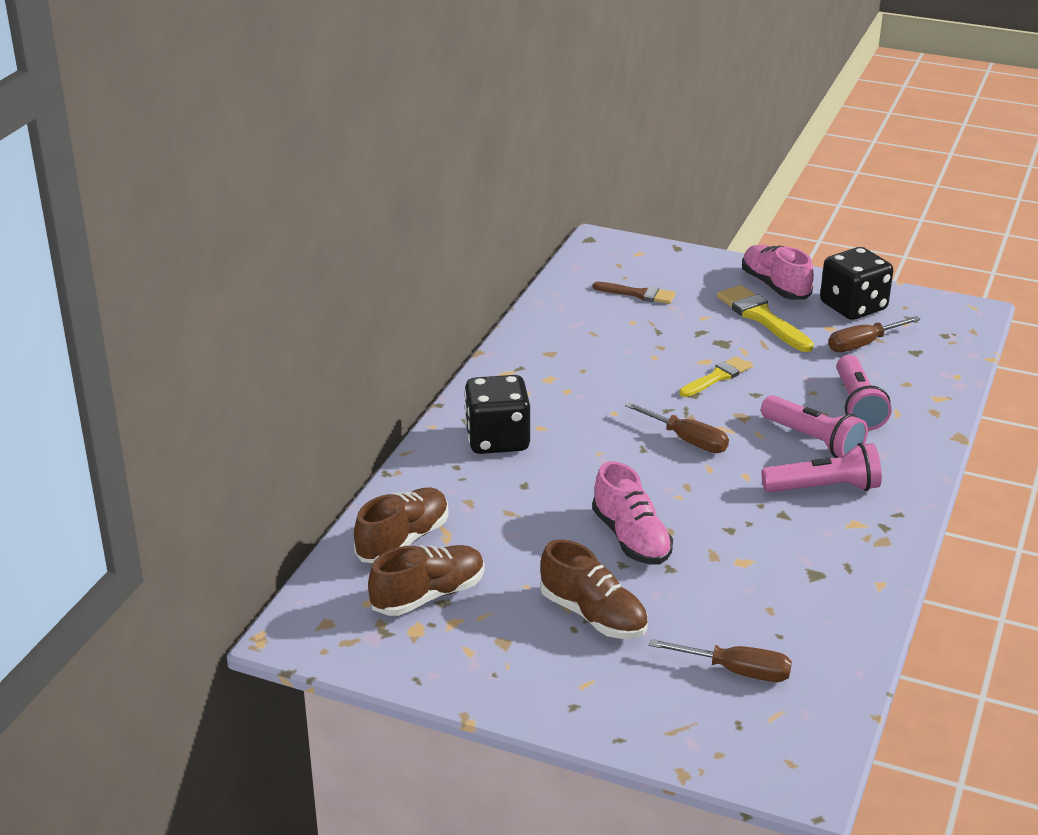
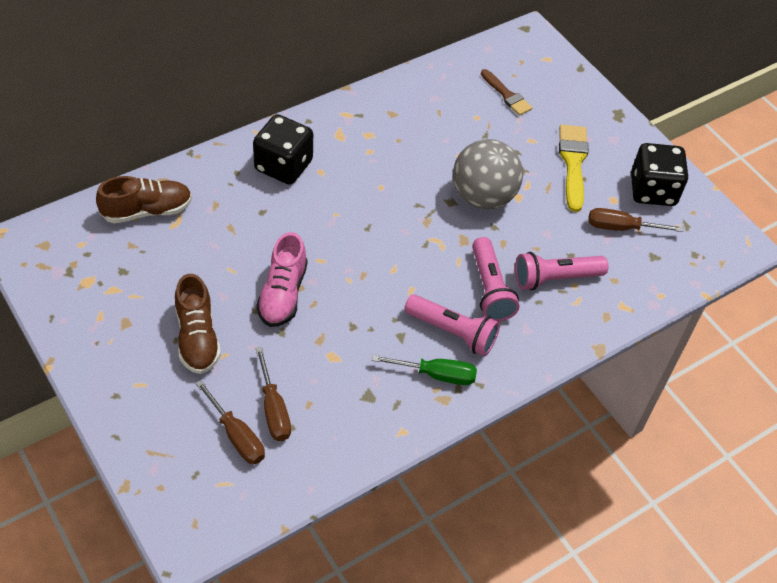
camera: 30 degrees right, 20 degrees up
brown shoe [368,545,485,616] -> none
brown screwdriver [625,402,729,453] -> brown screwdriver moved to [255,347,291,441]
yellow brush [679,356,751,397] -> grey ball [453,139,523,209]
pink shoe [742,245,814,300] -> none
pink flashlight [836,355,892,431] -> pink flashlight turned 45 degrees clockwise [515,252,608,290]
none -> green screwdriver [372,355,477,385]

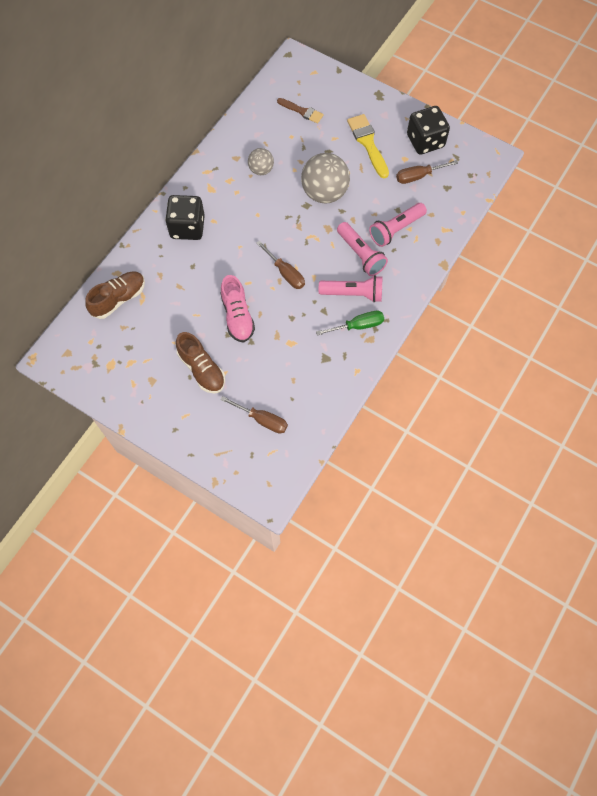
camera: 20 degrees left, 15 degrees up
brown screwdriver [255,347,291,441] -> brown screwdriver moved to [256,241,305,289]
none -> grey ball [248,148,274,175]

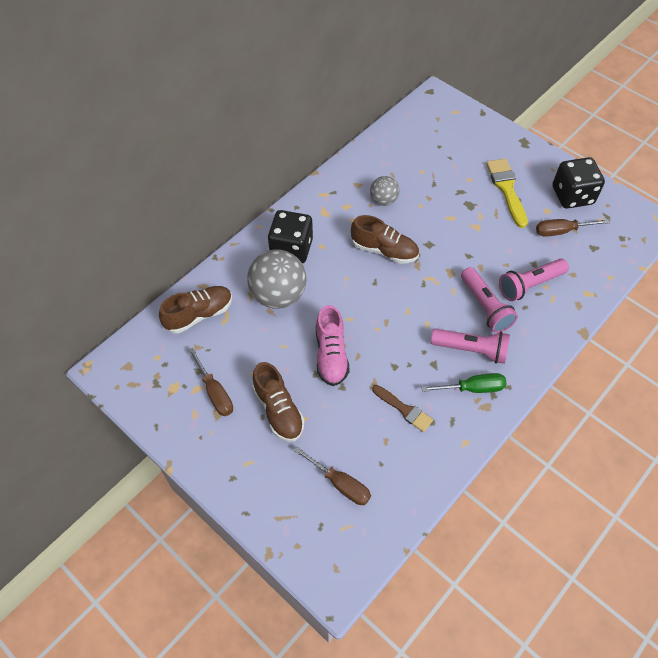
camera: 10 degrees right, 10 degrees down
brown screwdriver [256,241,305,289] -> brown screwdriver moved to [188,348,233,416]
brown brush [277,98,324,124] -> brown brush moved to [372,385,433,432]
grey ball [301,153,350,204] -> grey ball moved to [248,249,306,309]
none -> brown shoe [351,215,419,264]

